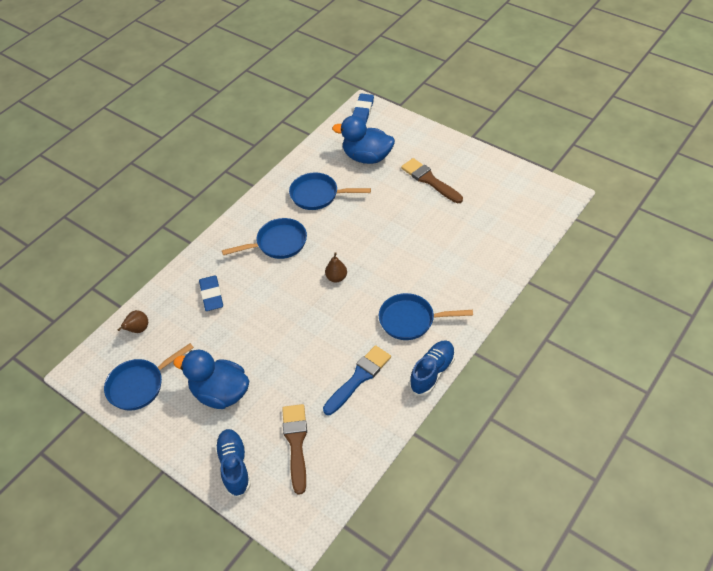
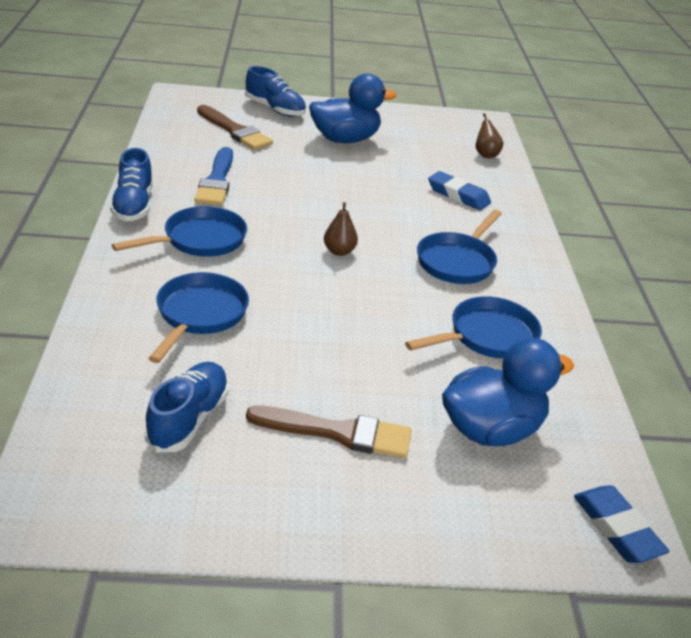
camera: 135 degrees right, 15 degrees down
blue pan [104,343,194,411] -> blue pan moved to [148,272,249,363]
none -> blue shoe [144,362,229,453]

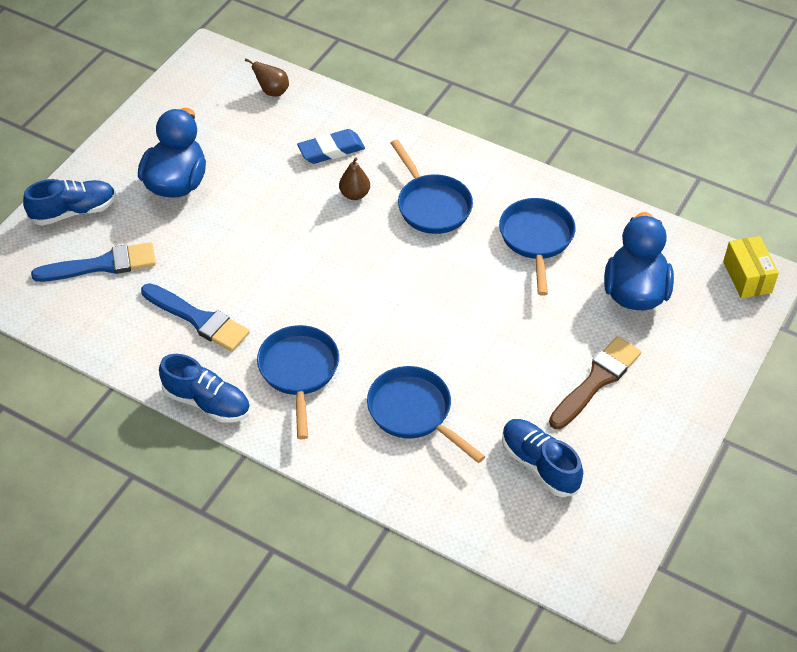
camera: 55 degrees left, 15 degrees up
brown brush [197,105,273,150] -> blue brush [31,242,156,282]
brown pear [324,202,358,256] -> brown pear moved to [339,157,370,200]
blue eraser [574,485,669,563] -> yellow box [723,236,779,298]

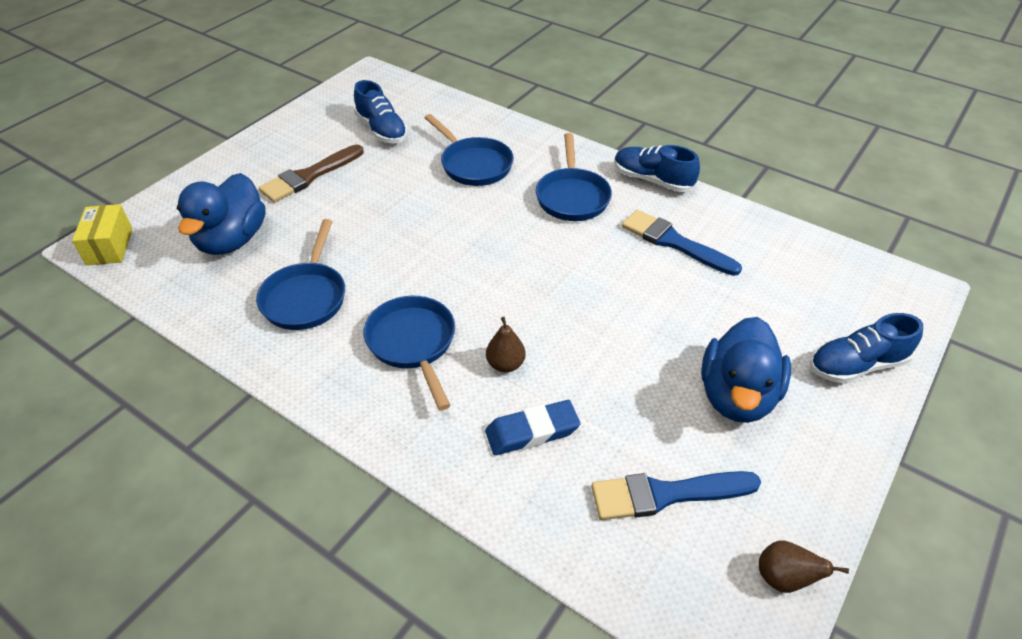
camera: 175 degrees left, 5 degrees down
blue brush [31,242,156,282] -> blue brush moved to [591,471,761,520]
brown pear [245,58,289,96] -> brown pear moved to [759,540,849,593]

